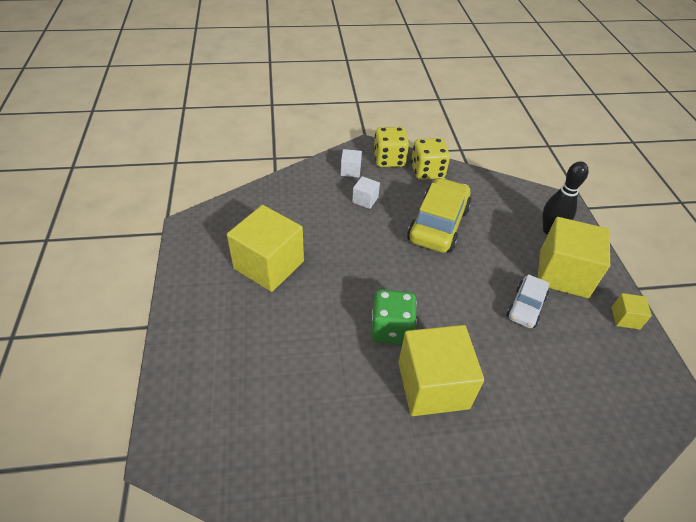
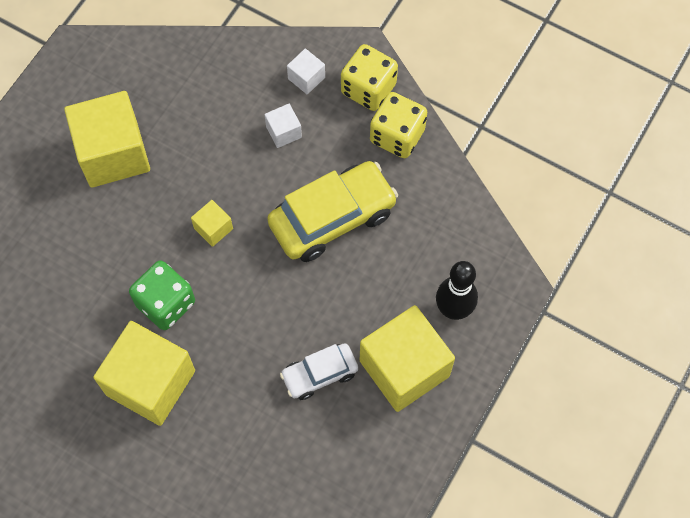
camera: 40 degrees right, 20 degrees up
yellow cube [612,293,652,329] -> yellow cube moved to [191,200,233,247]

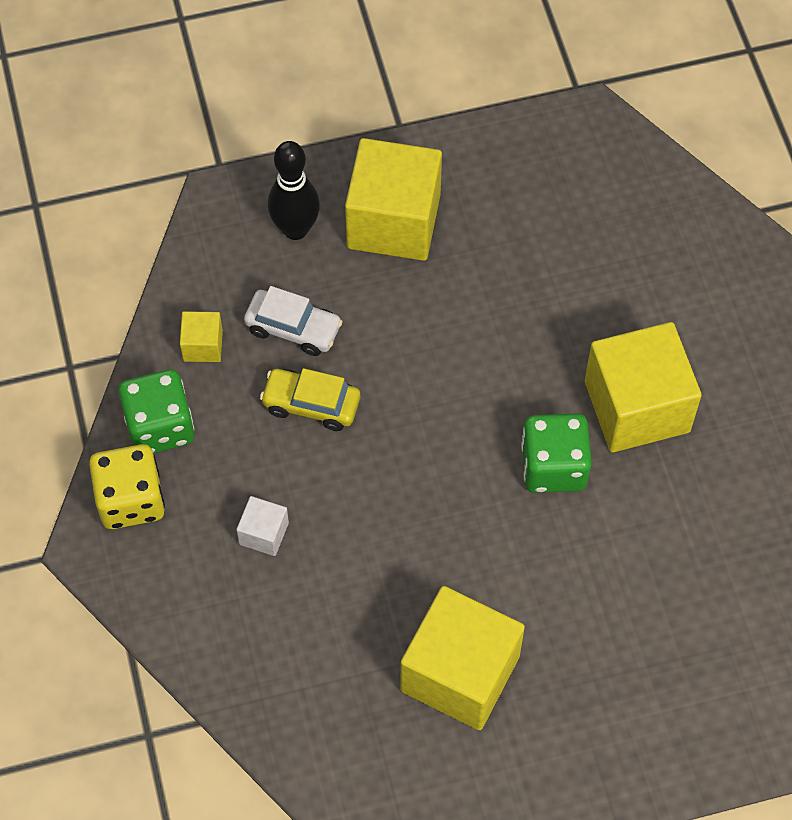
camera: 135 degrees left, 5 degrees down
yellow cube [191,200,233,247] -> yellow cube moved to [180,311,223,362]
yellow car [267,161,398,262] -> yellow car [260,368,360,431], size x0.57
white car [280,343,358,400] -> white car moved to [244,286,343,356]
white cube [287,49,325,94] -> none
yellow dice [370,92,427,158] -> green dice [118,369,194,453]

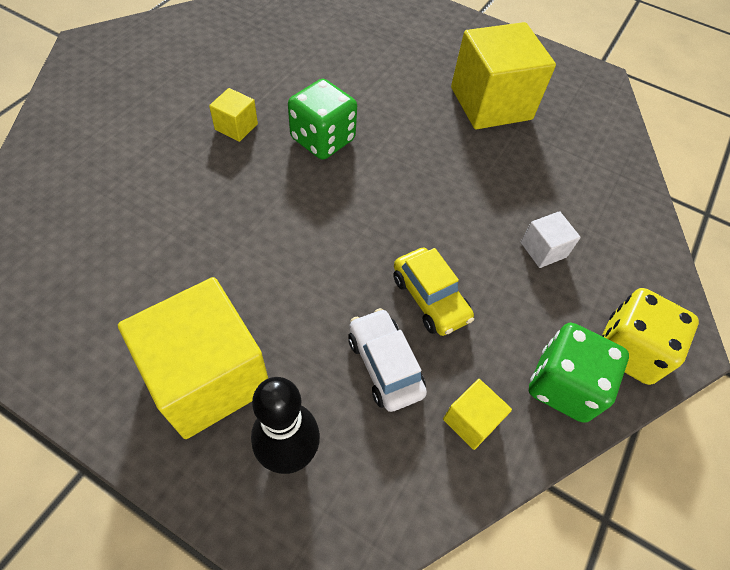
camera: 140 degrees left, 5 degrees down
yellow cube [585,322,702,452] -> yellow cube [209,88,258,142], size x0.45

